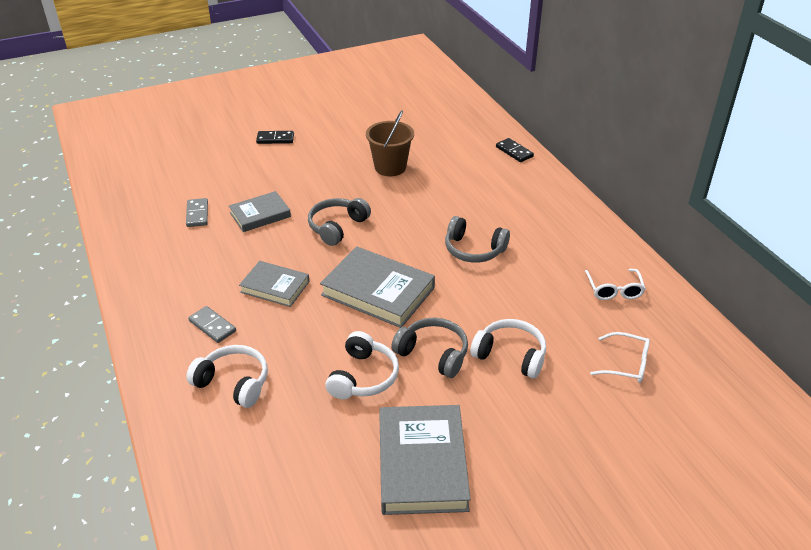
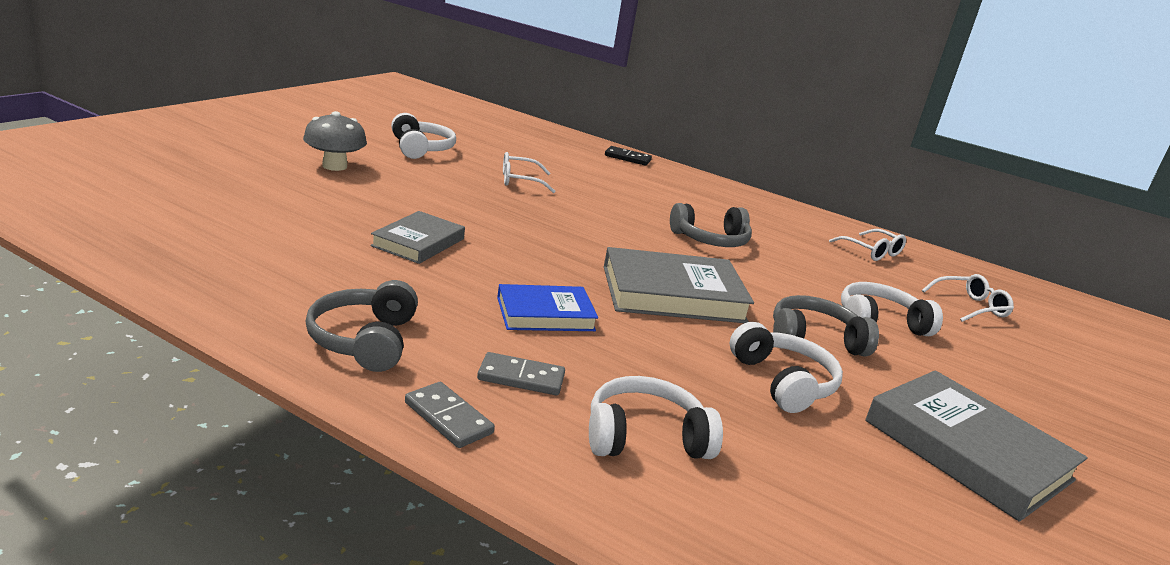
camera: 40 degrees left, 15 degrees down
grey domino [186,198,208,227] -> grey domino moved to [405,382,495,448]
grey book [239,261,309,307] -> blue book [497,284,598,331]
black domino [256,131,294,144] -> grey mushroom [303,111,367,171]
grey headphones [308,198,371,246] -> grey headphones moved to [305,280,418,372]
brown bucket [366,111,414,176] -> white glasses [503,152,555,193]
none -> white headphones [391,113,456,159]

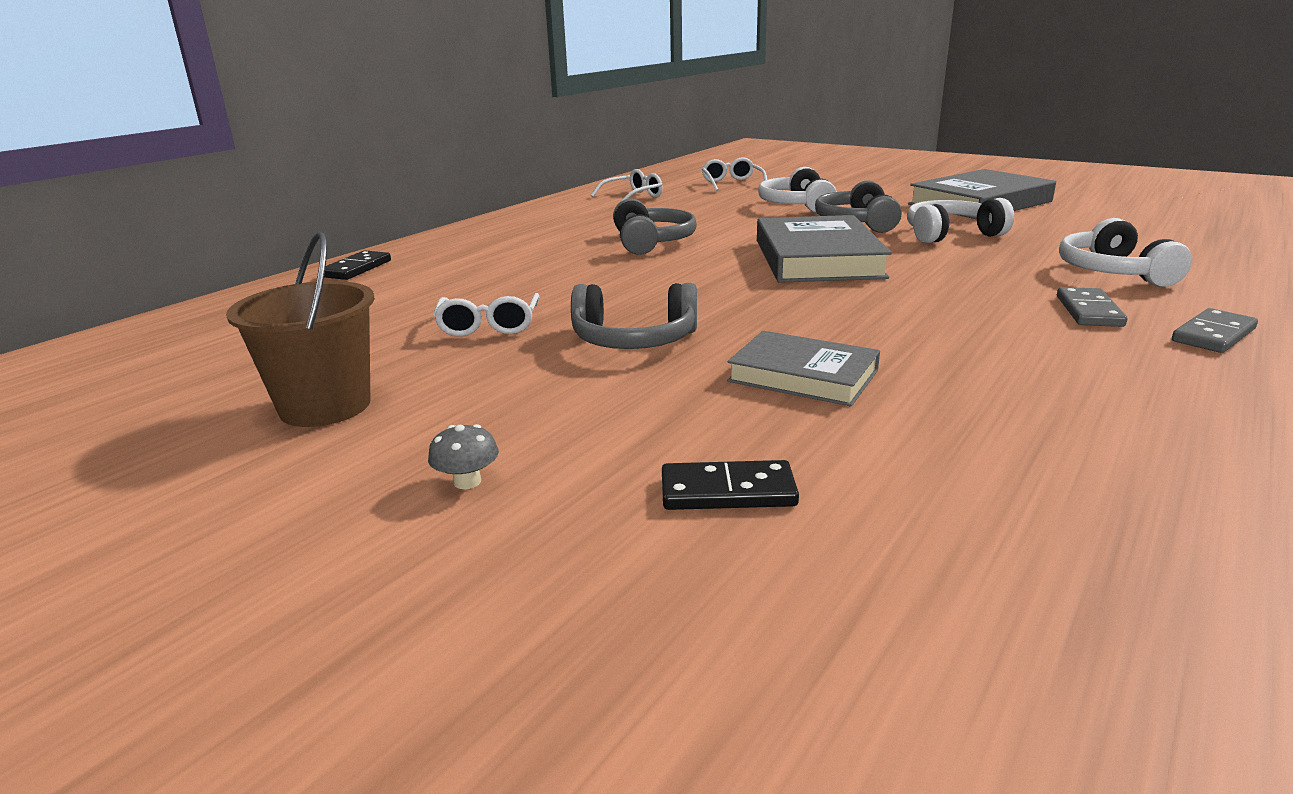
camera: 80 degrees left, 0 degrees up
grey mushroom [303,111,367,171] -> grey mushroom [428,424,499,489], size x0.48
grey headphones [305,280,418,372] -> grey headphones moved to [571,283,697,349]
white headphones [391,113,456,159] -> brown bucket [226,231,375,427]
blue book [497,284,598,331] -> none
none -> black domino [662,460,799,510]

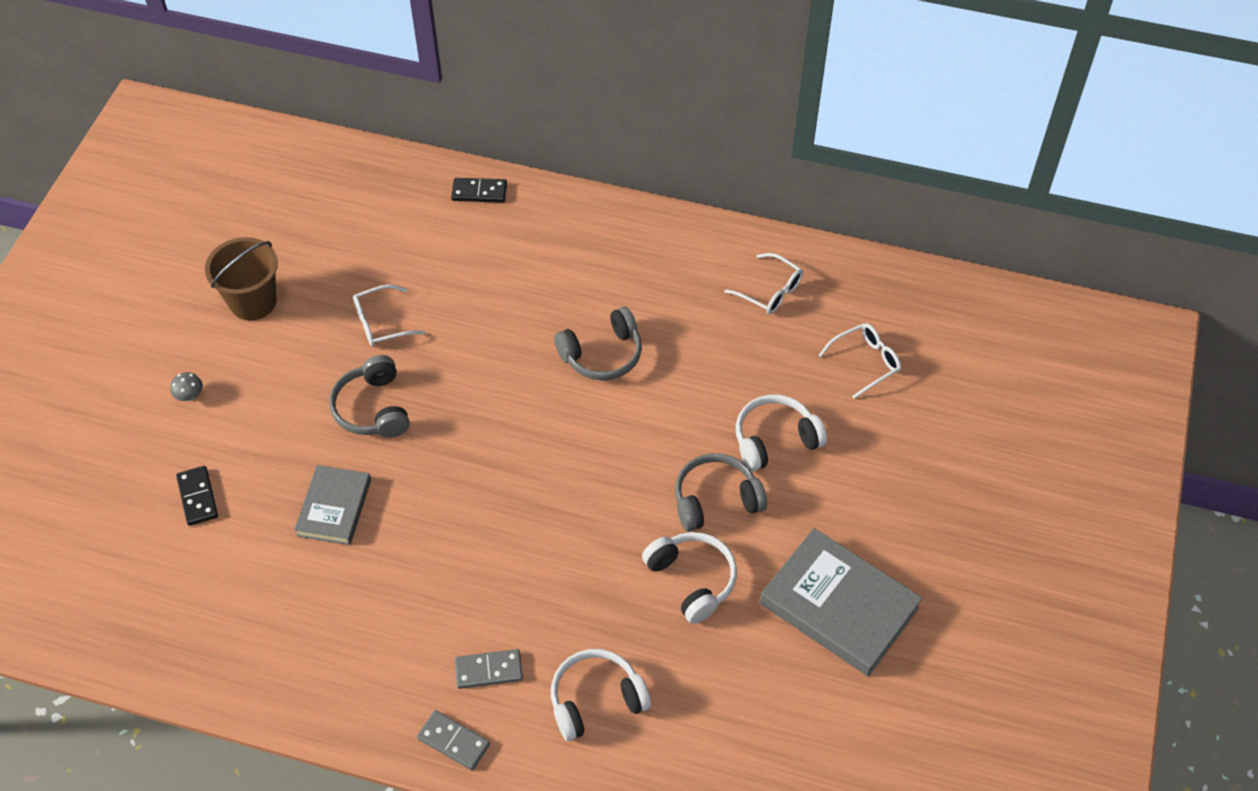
camera: 70 degrees right, 30 degrees up
grey book [757,215,892,283] -> none

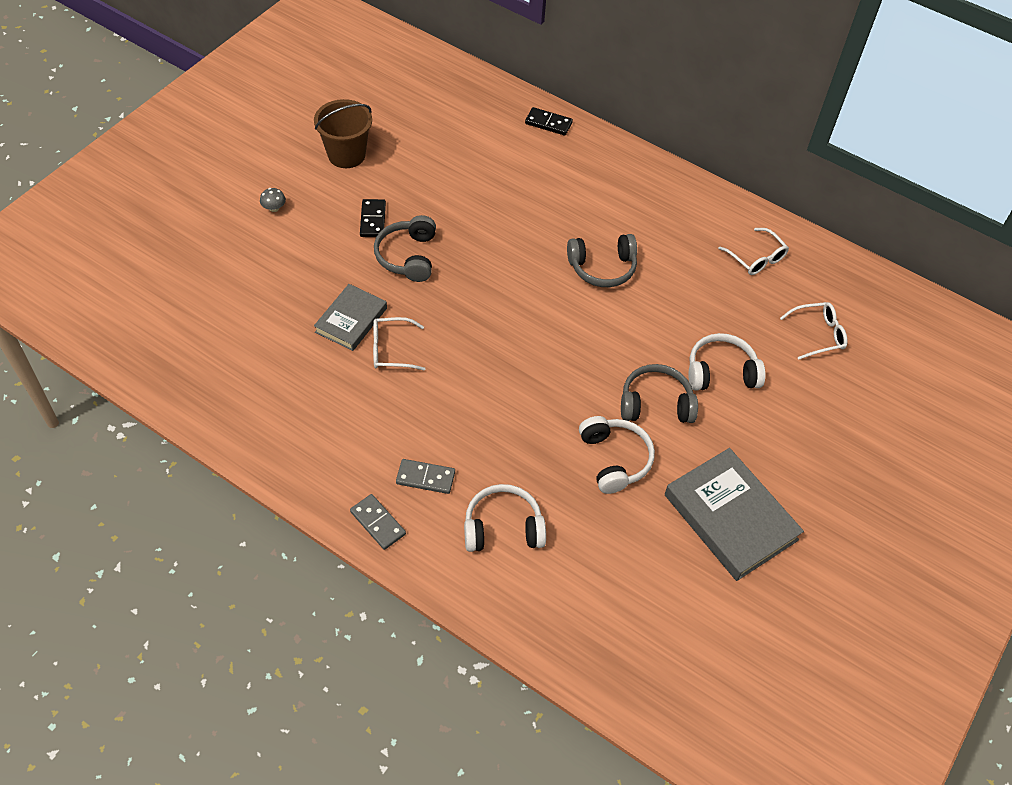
camera: 15 degrees right, 0 degrees up
black domino [176,466,218,526] -> black domino moved to [360,199,386,237]
white glasses [353,285,425,346] -> white glasses moved to [373,317,425,371]

